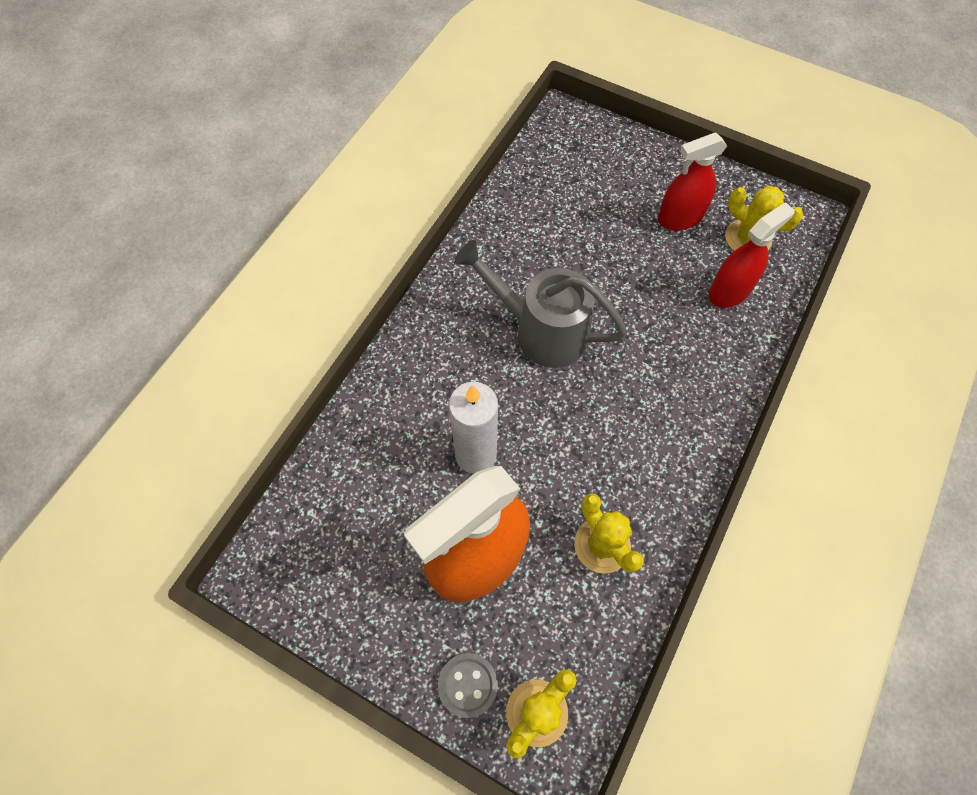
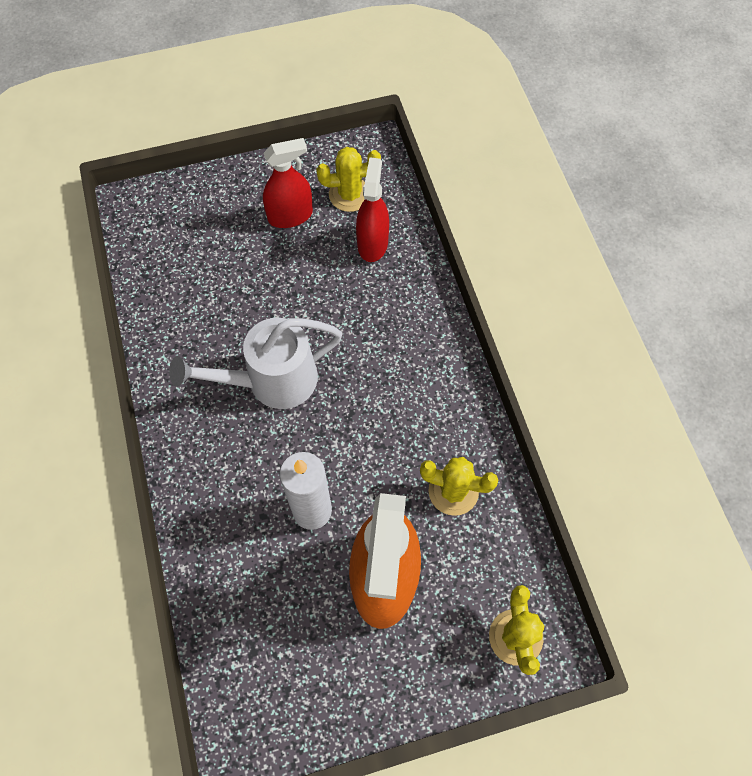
camera: 45 degrees left, 0 degrees up
grey button [438,653,498,718] -> none
grey watering can [454,240,627,368] -> white watering can [169,318,342,409]
red spray bottle [658,133,727,230] -> red spray bottle turned 135 degrees counterclockwise [263,138,313,228]

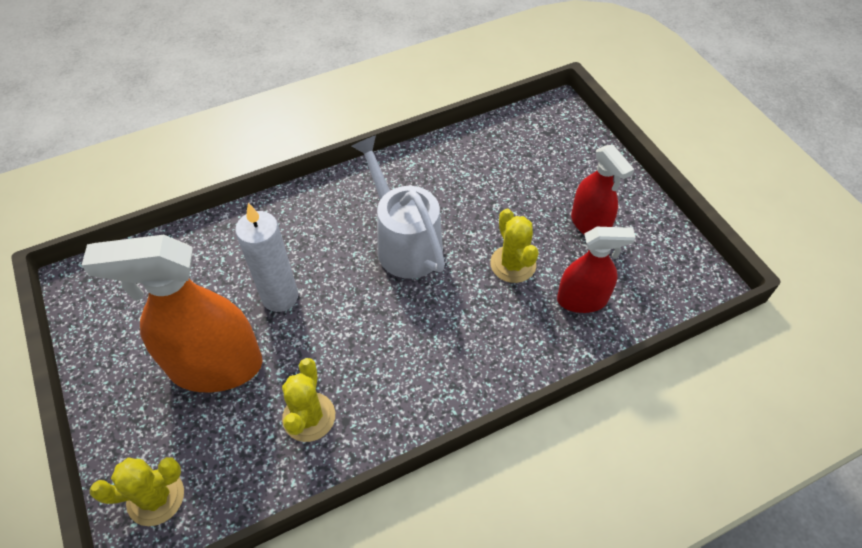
camera: 80 degrees right, 10 degrees down
yellow cactus [316,147,381,212] -> yellow cactus moved to [490,209,539,283]

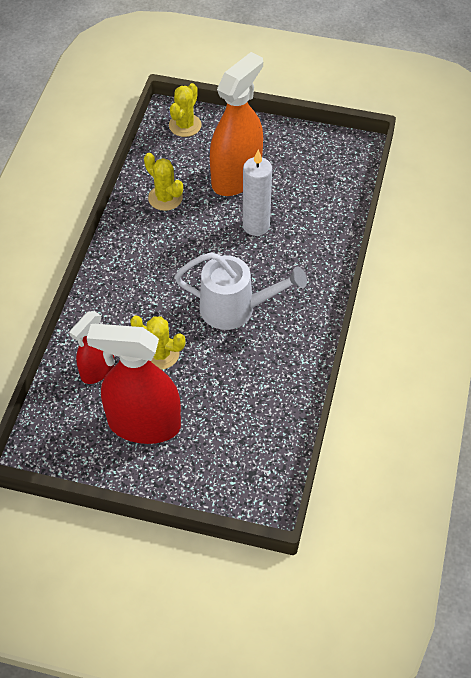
camera: 130 degrees right, 0 degrees up
red spray bottle [571,145,634,235] -> red spray bottle [87,324,181,444], size x1.73

